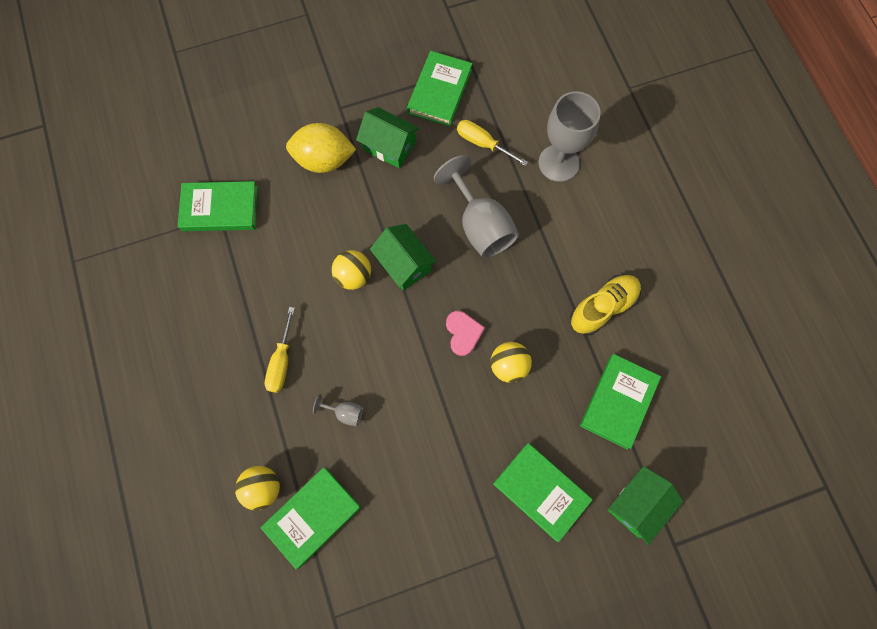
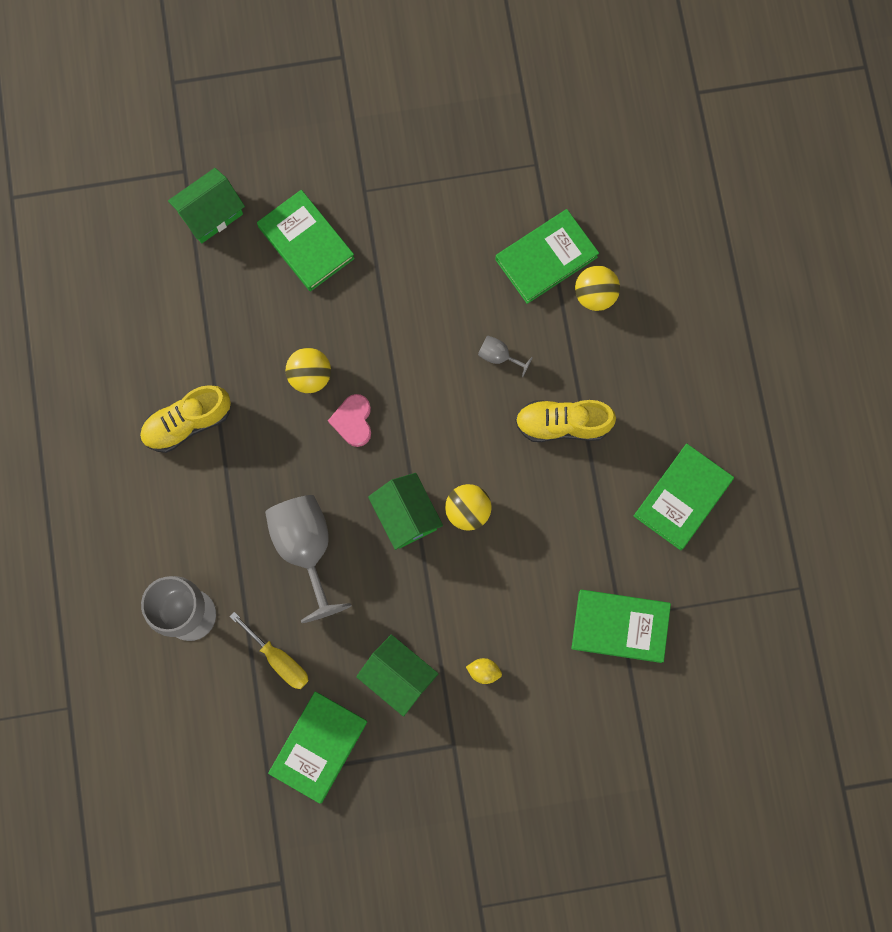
camera: 170 degrees left, 5 degrees up
yellow screwdriver [265,307,295,393] -> yellow shoe [515,400,616,442]
yellow lemon [286,123,356,173] -> yellow lemon [466,658,502,684], size x0.42
green book [580,354,661,450] -> green book moved to [634,443,734,550]

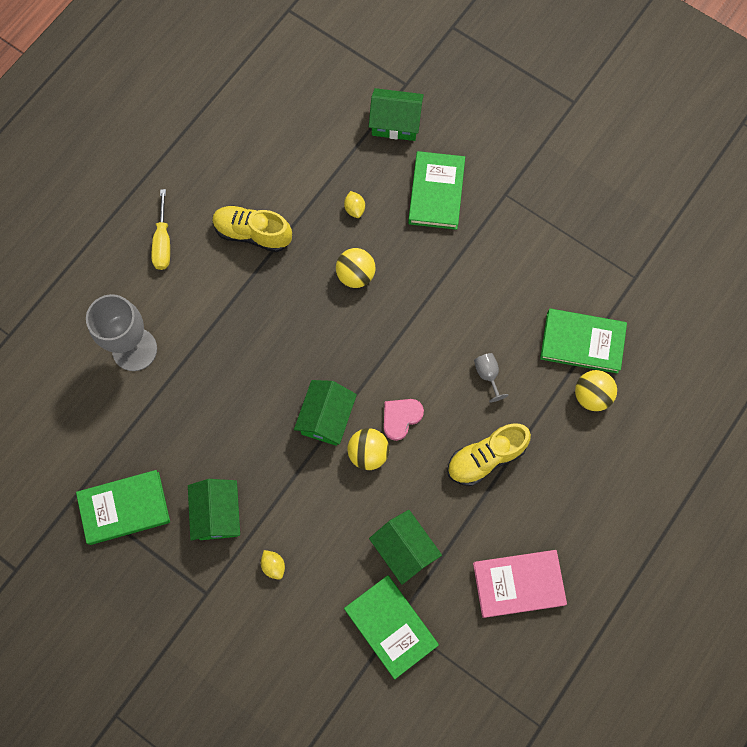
camera: 45 degrees right, 5 degrees down
yellow screwdriver [230,612,309,689] -> yellow screwdriver moved to [152,189,170,270]
grey goblet [265,495,352,623] -> none
pink heart [328,394,371,447] -> pink heart moved to [384,399,424,441]
yellow shoe [515,400,616,442] -> yellow shoe turned 75 degrees counterclockwise [447,423,531,486]
green book [634,443,734,550] -> pink book [473,550,567,618]
none -> yellow lemon [344,191,365,218]
none -> green house [369,510,442,585]

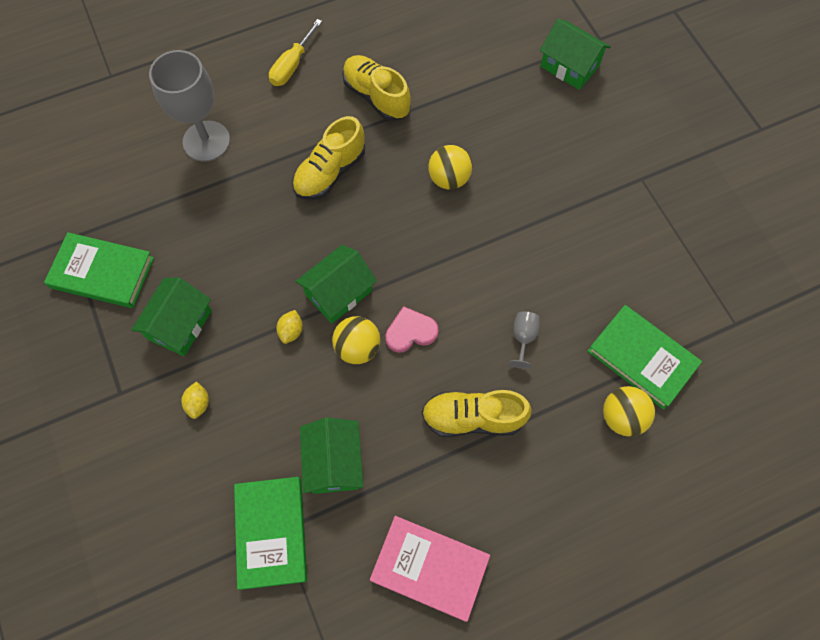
camera: 30 degrees right, 5 degrees down
yellow lemon [344,191,365,218] -> yellow lemon moved to [276,310,303,344]
green book [408,151,465,230] -> none
none -> yellow shoe [293,116,365,200]

